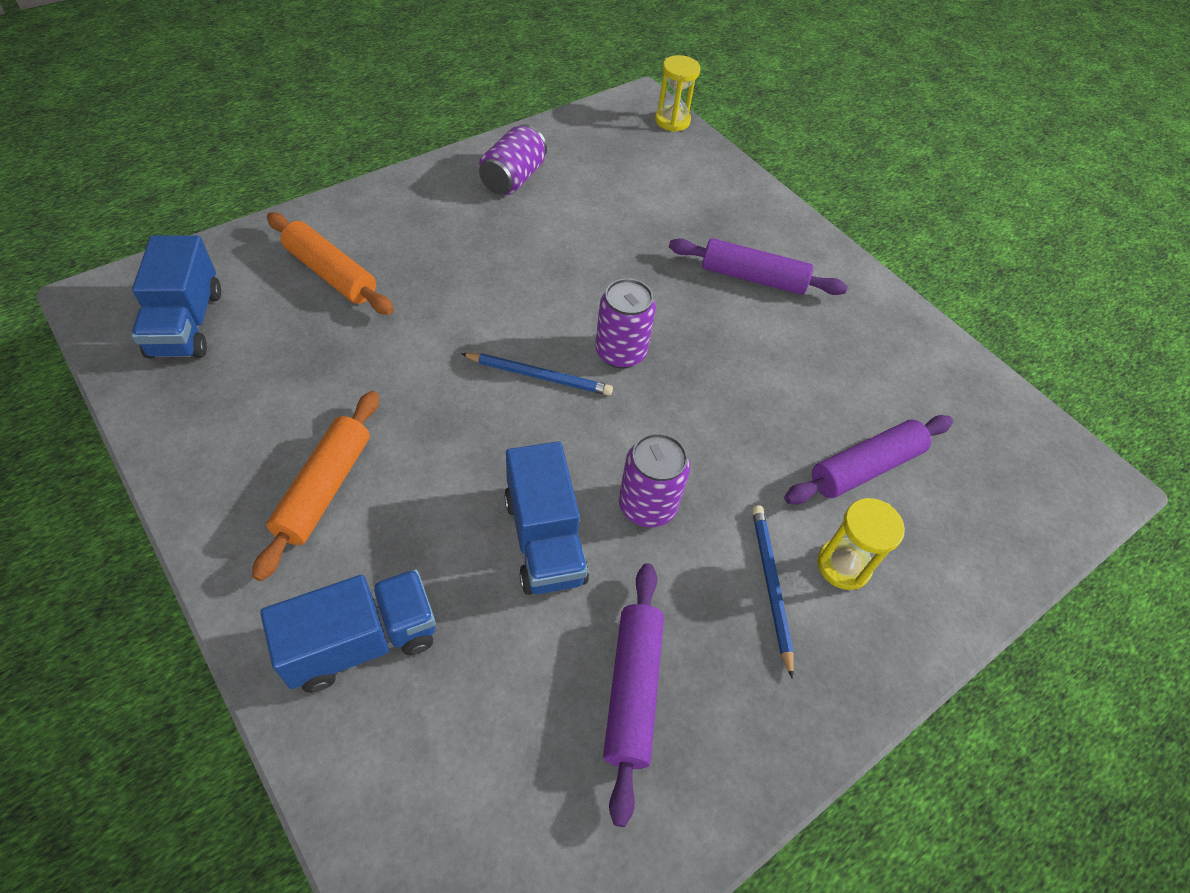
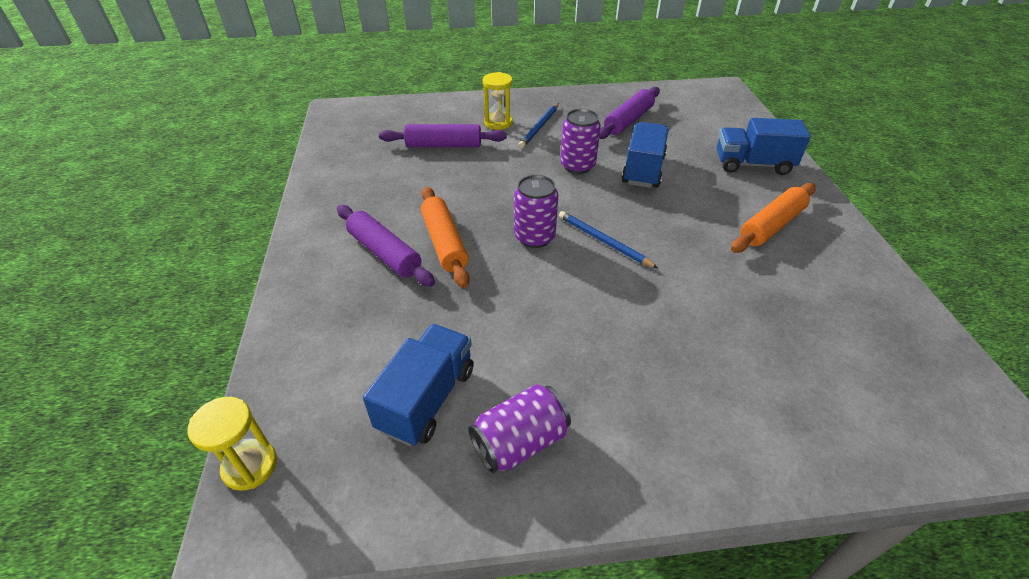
camera: 145 degrees left, 10 degrees down
blue truck [131,235,221,359] -> blue truck moved to [363,324,474,446]
orange rolling pin [267,212,394,315] -> orange rolling pin moved to [421,187,470,288]

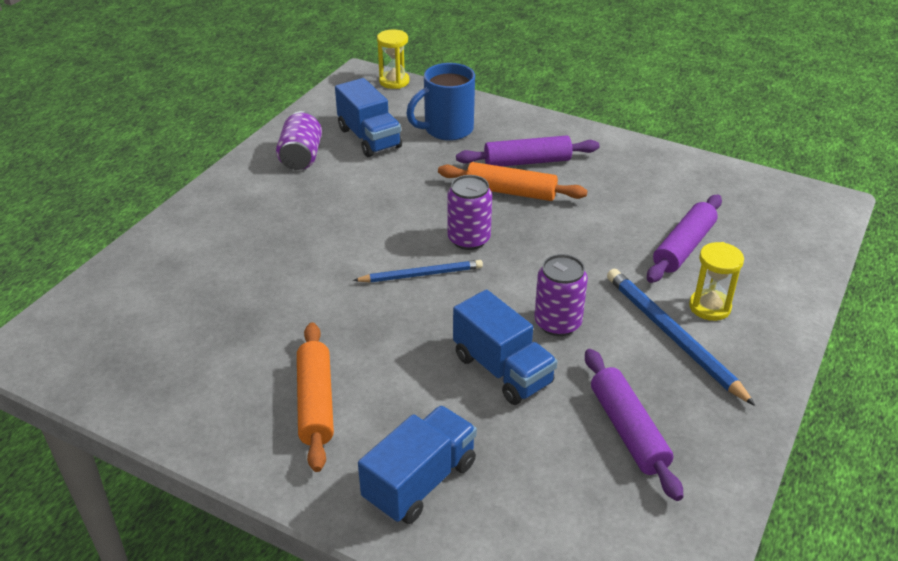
camera: 125 degrees right, 5 degrees down
blue pencil [519,103,559,148] -> blue pencil [607,269,756,406], size x1.55
none -> blue mug [406,63,475,141]

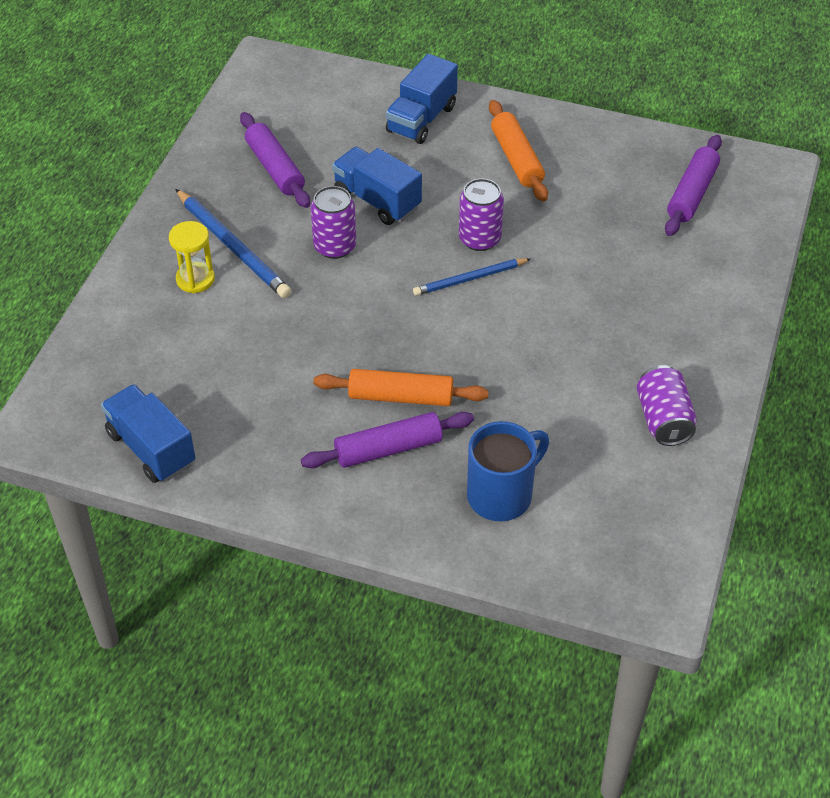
camera: 170 degrees right, 10 degrees up
blue truck [335,78,402,157] -> blue truck moved to [101,384,196,483]
yellow hourglass [377,30,409,89] -> none
purple can [447,175,492,250] -> purple can moved to [459,178,504,251]
purple rolling pin [647,195,722,283] -> purple rolling pin moved to [665,135,722,236]

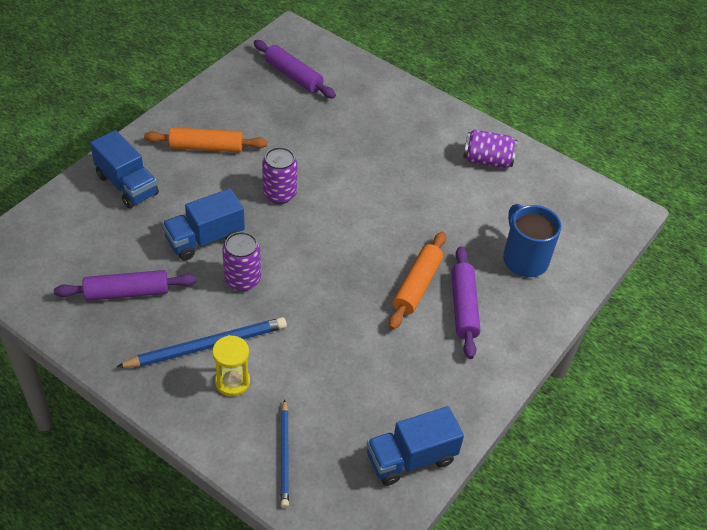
camera: 75 degrees left, 0 degrees up
blue pencil [413,258,531,296] -> blue pencil moved to [280,399,289,508]

